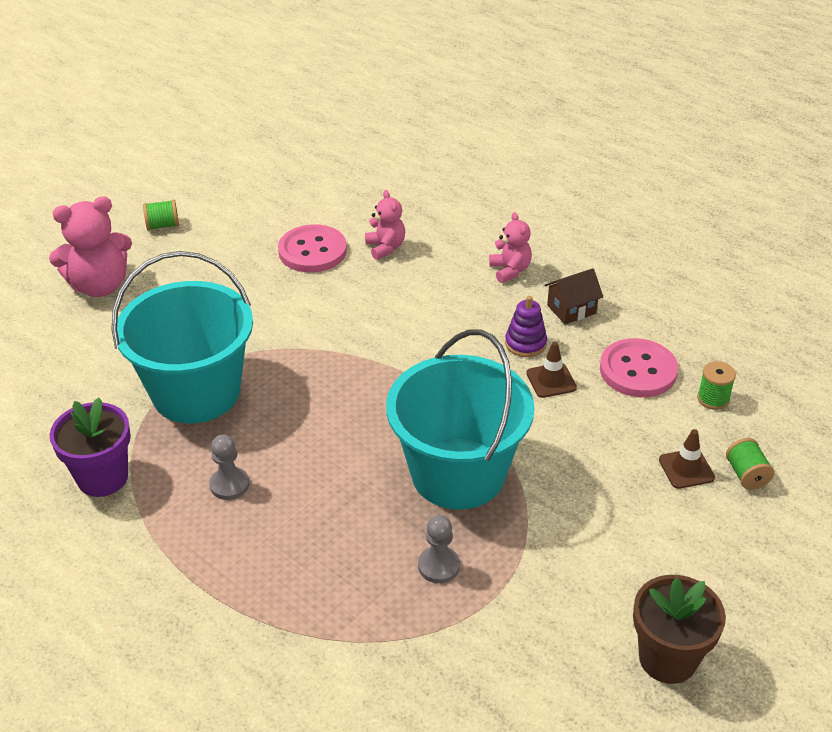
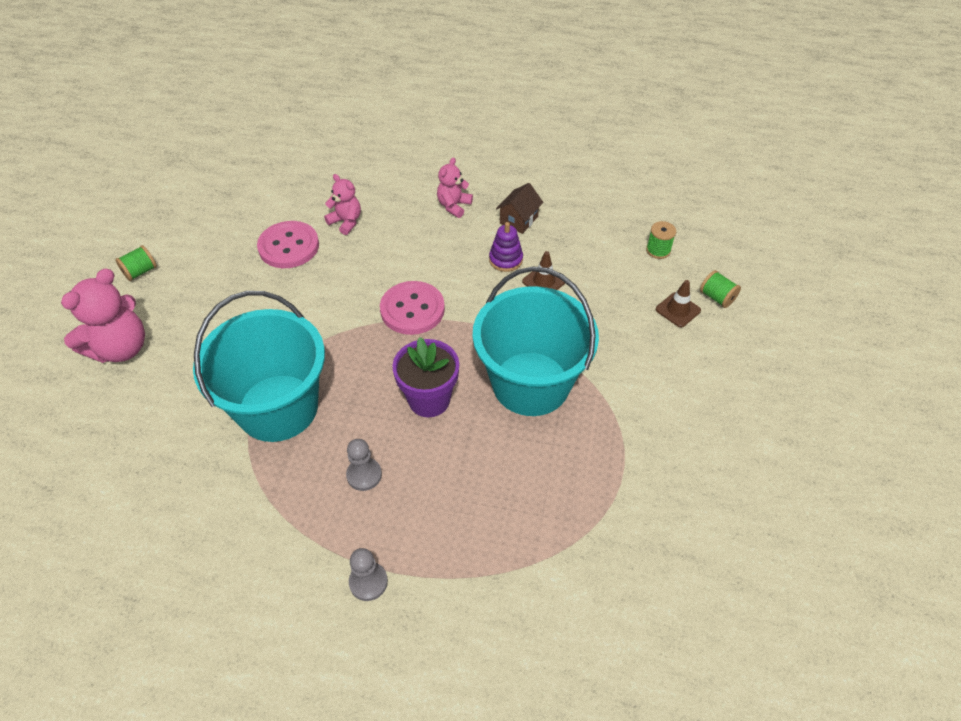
camera: 30 degrees left, 10 degrees up
purple flower pot [50,398,131,497] -> purple flower pot moved to [392,337,459,417]
grey pawn [418,515,460,583] -> grey pawn moved to [349,548,388,601]
pink teddy bear [489,212,532,283] -> pink teddy bear turned 105 degrees counterclockwise [437,157,473,218]
pink button [600,338,678,397] -> pink button moved to [380,281,445,335]
brown flower pot [633,575,726,684] -> none

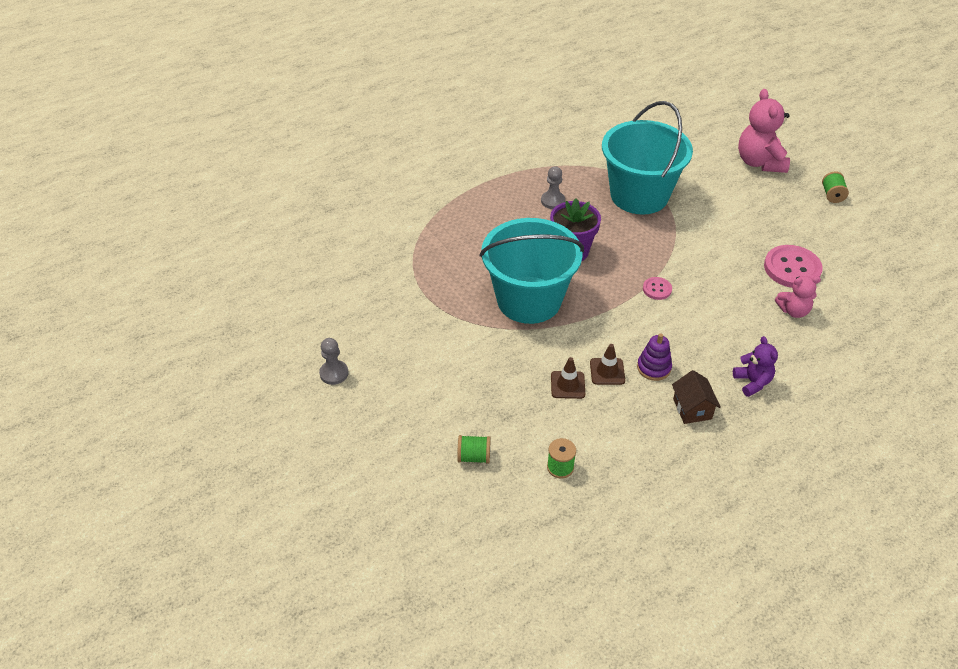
camera: 135 degrees right, 5 degrees down
grey pawn [349,548,388,601] -> grey pawn moved to [319,338,349,385]
pink button [380,281,445,335] -> pink button [643,277,672,300], size x0.51
pink teddy bear [437,157,473,218] -> purple teddy bear [733,336,778,397]
brown traffic cone [656,280,701,327] -> brown traffic cone moved to [551,357,585,399]

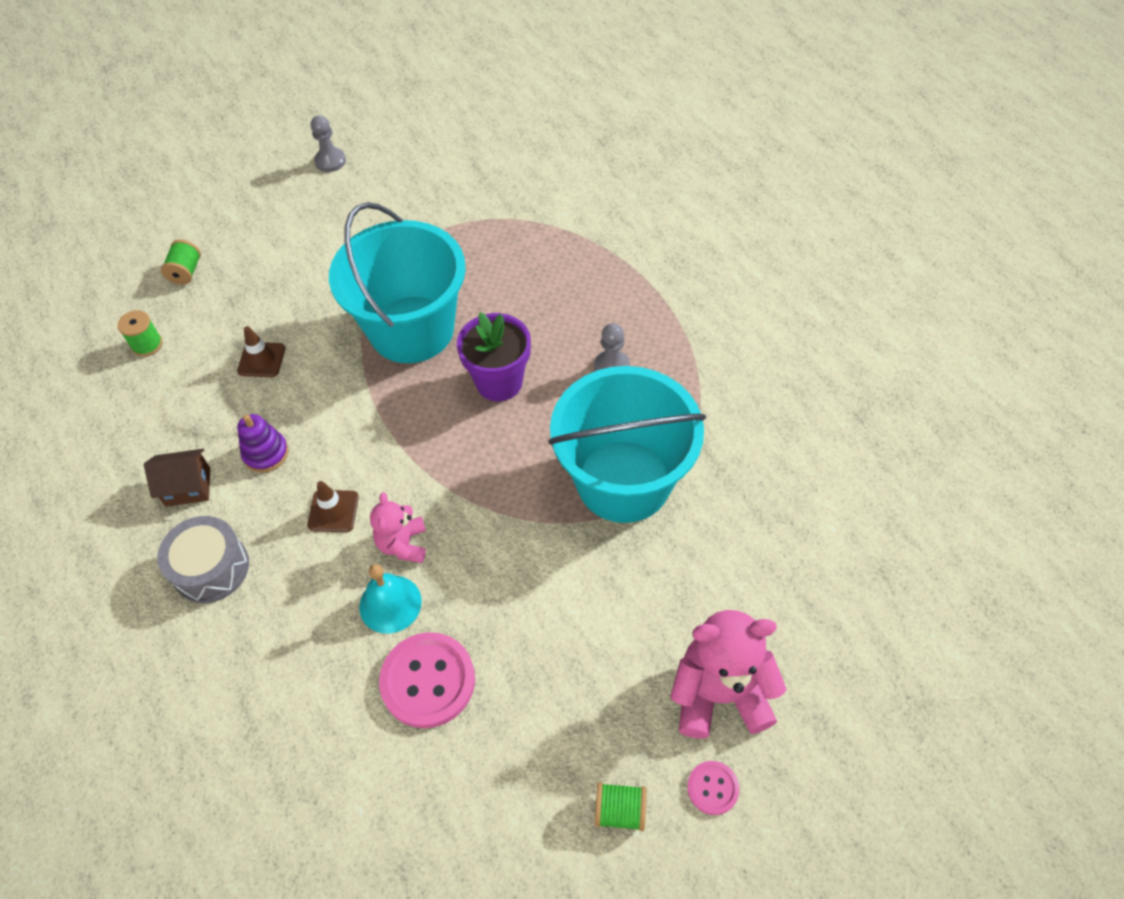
camera: 95 degrees right, 10 degrees up
brown traffic cone [590,344,625,385] -> brown traffic cone moved to [307,481,359,532]
pink button [643,277,672,300] -> pink button moved to [687,761,739,815]
purple teddy bear [733,336,778,397] -> grey drum [158,516,249,603]
pink teddy bear [775,276,821,318] -> pink teddy bear moved to [370,492,426,563]
none -> turquoise bell [359,564,422,634]

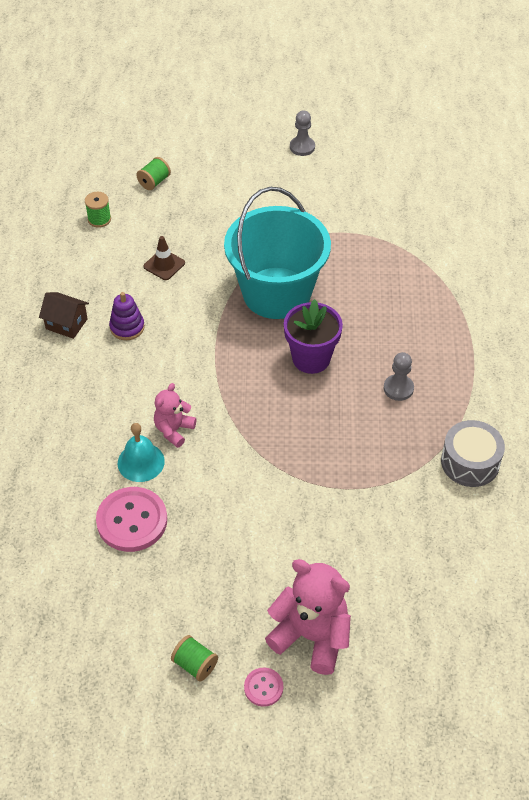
camera: 30 degrees right, 5 degrees down
grey drum [158,516,249,603] -> grey drum moved to [441,420,505,487]
brown traffic cone [307,481,359,532] -> none
turquoise bucket [548,366,706,523] -> none

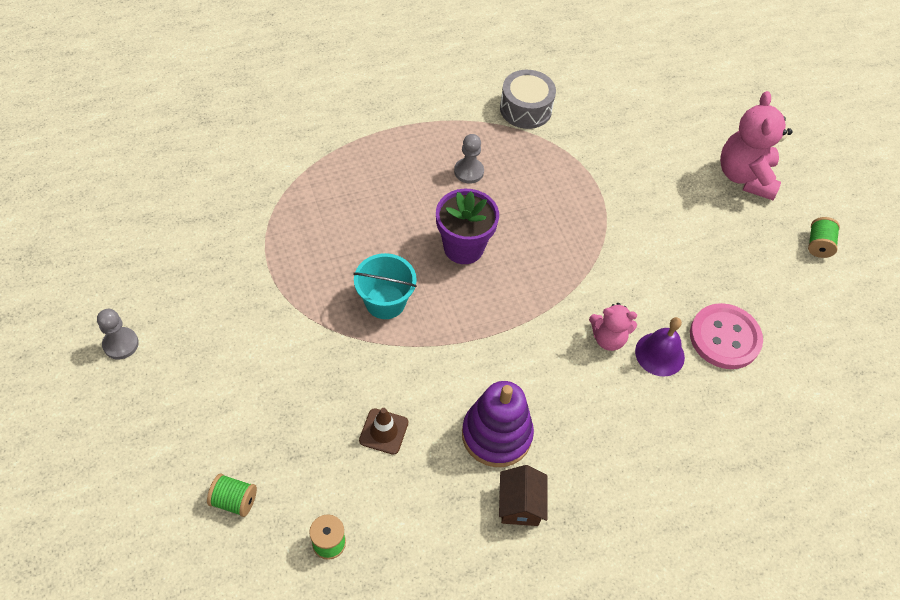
camera: 115 degrees left, 5 degrees up
purple stacking toy [109,292,145,340] -> purple stacking toy [462,381,534,467], size x1.66
turquoise bell [118,423,165,482] -> purple bell [635,317,685,377]
turquoise bucket [224,187,331,319] -> turquoise bucket [353,253,417,319], size x0.51
pink button [244,667,283,707] -> none

